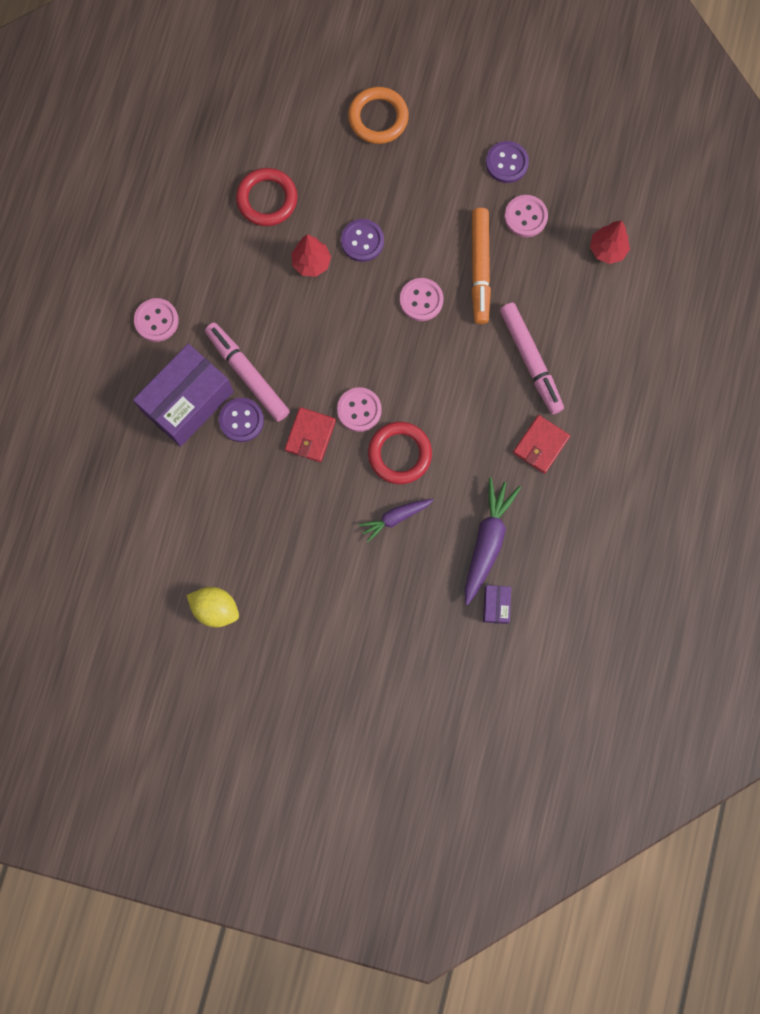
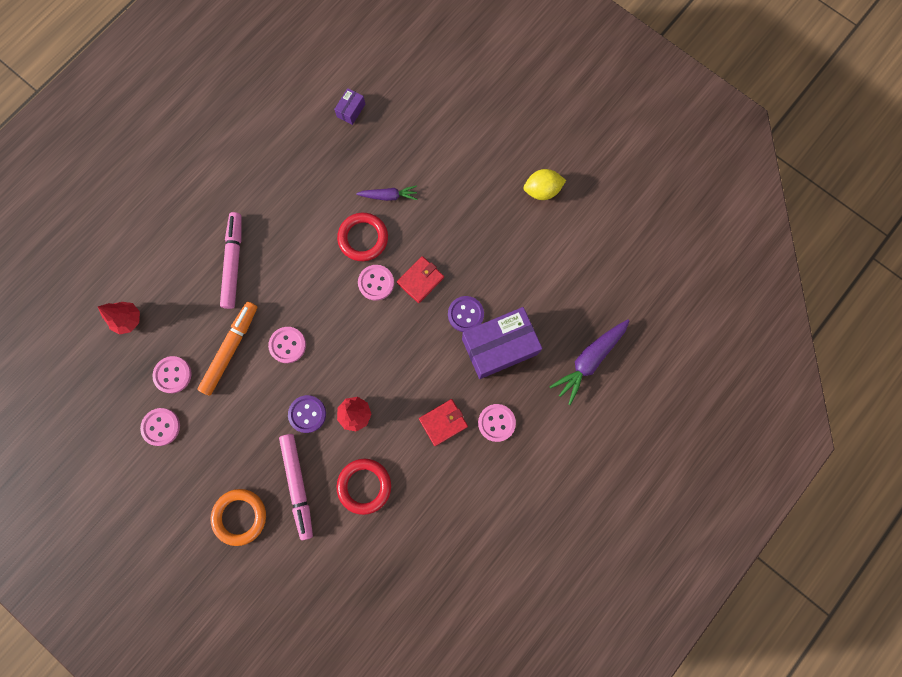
camera: 155 degrees left, 0 degrees up
yellow lemon [186,587,239,627] -> yellow lemon turned 60 degrees counterclockwise [524,169,566,200]
pink marker [205,322,290,422] -> pink marker moved to [279,434,313,540]
purple carrot [464,477,521,605] -> purple carrot moved to [550,319,630,405]
purple button [486,141,529,183] -> pink button [140,408,180,446]
red wallet [513,415,570,474] -> red wallet moved to [419,399,468,446]

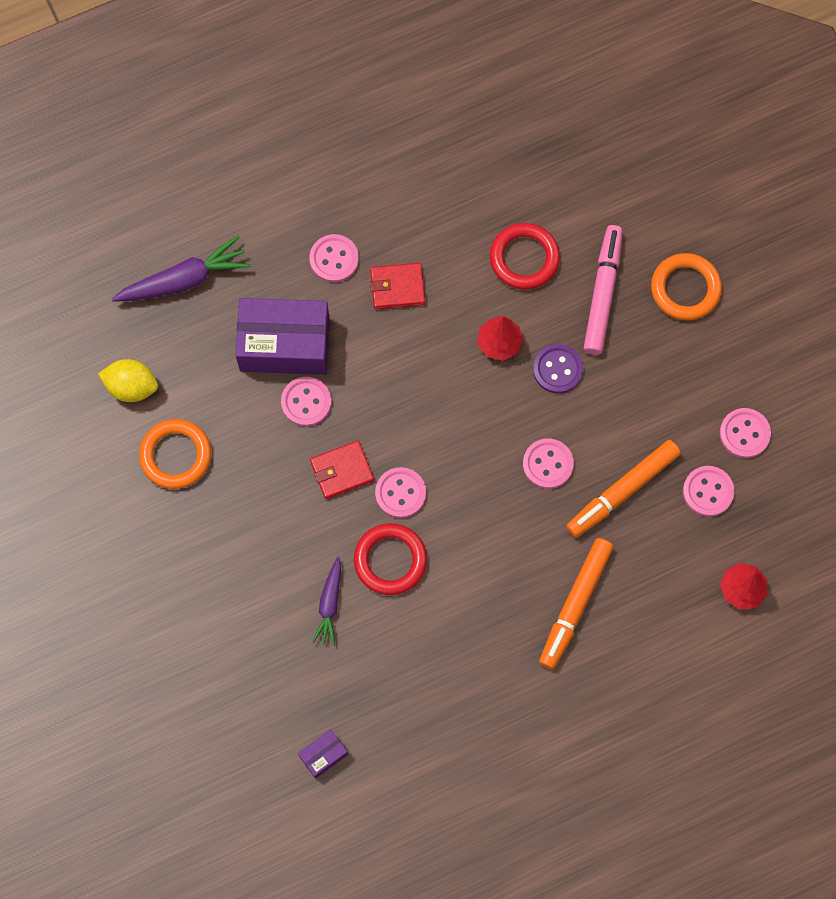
camera: 155 degrees left, 5 degrees down
pink marker [220,212,241,309] -> orange marker [539,538,614,669]
purple carrot [356,185,417,201] -> purple carrot turned 105 degrees counterclockwise [312,557,341,646]
purple button [448,296,484,332] -> pink button [281,377,331,427]
yellow lemon [524,169,566,200] -> yellow lemon moved to [98,359,158,402]
none -> orange ring [139,419,211,489]

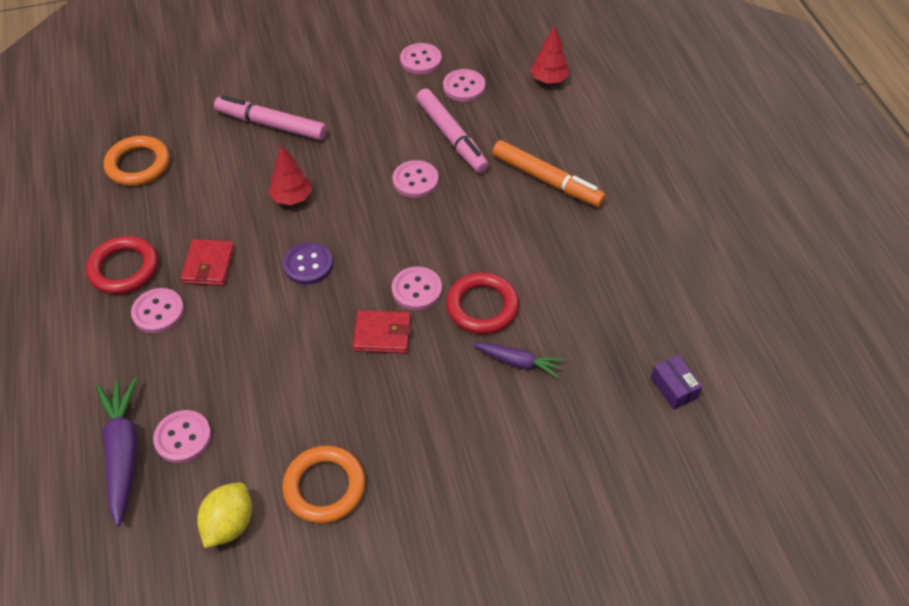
camera: 80 degrees left, 20 degrees down
purple box [236,298,330,375] -> none
pink button [281,377,331,427] -> pink button moved to [153,410,211,463]
red wallet [310,441,374,499] -> red wallet turned 75 degrees counterclockwise [353,310,411,354]
red ring [490,223,560,290] -> red ring moved to [86,236,158,294]
purple button [533,344,583,394] -> purple button moved to [283,242,333,285]
orange marker [566,440,681,538] -> pink marker [416,88,489,173]
orange ring [651,253,722,320] -> orange ring moved to [103,136,170,186]

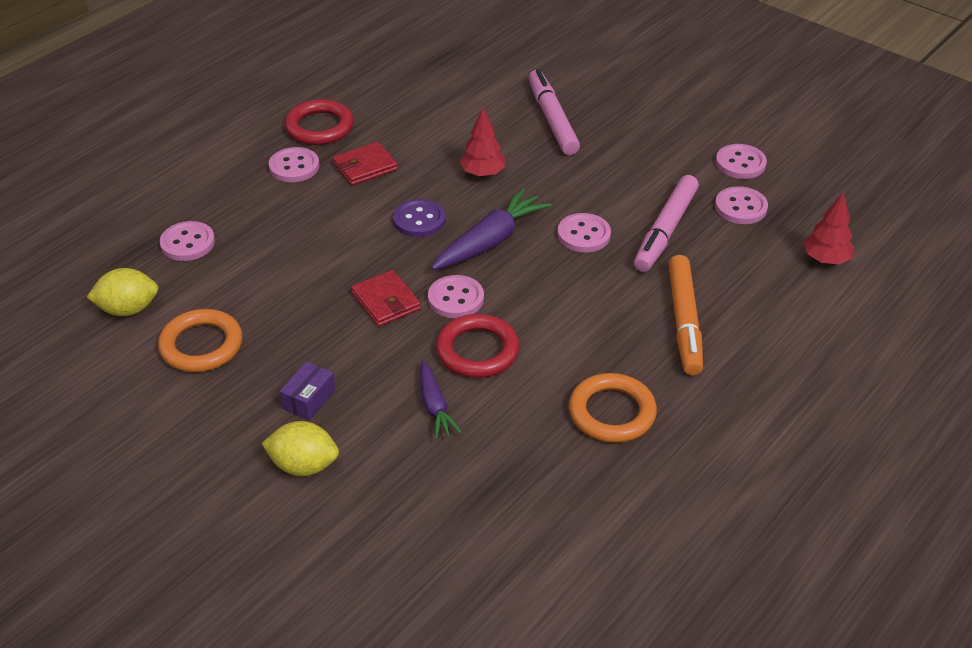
camera: 55 degrees right, 10 degrees down
purple carrot [96,377,138,526] -> purple carrot moved to [431,188,551,270]
orange ring [103,136,170,186] -> orange ring moved to [569,373,657,443]
purple box [651,355,703,410] -> purple box moved to [280,361,335,421]
none -> yellow lemon [261,421,339,476]

